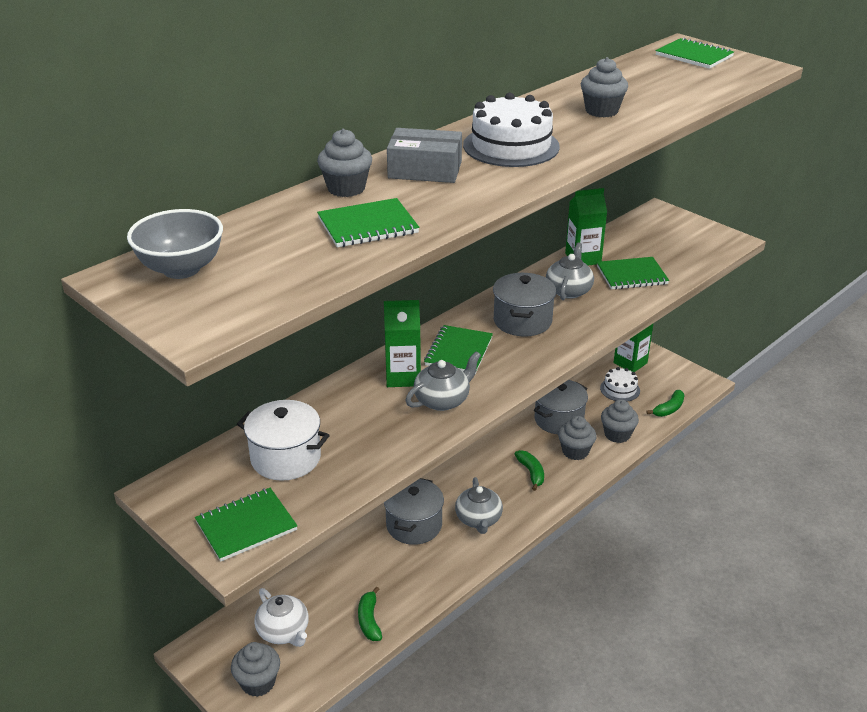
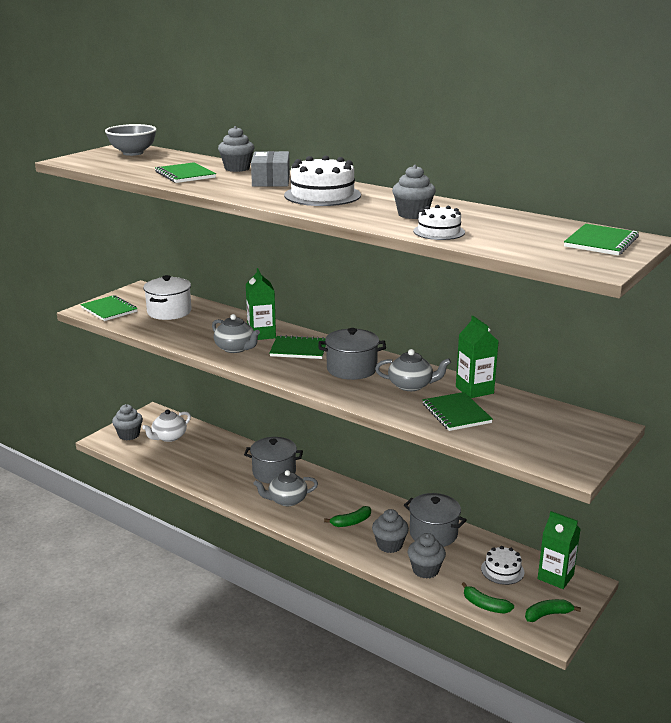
camera: 80 degrees right, 10 degrees down
green banana [358,586,382,641] -> green banana moved to [525,599,581,622]
none -> white cake [413,205,465,240]

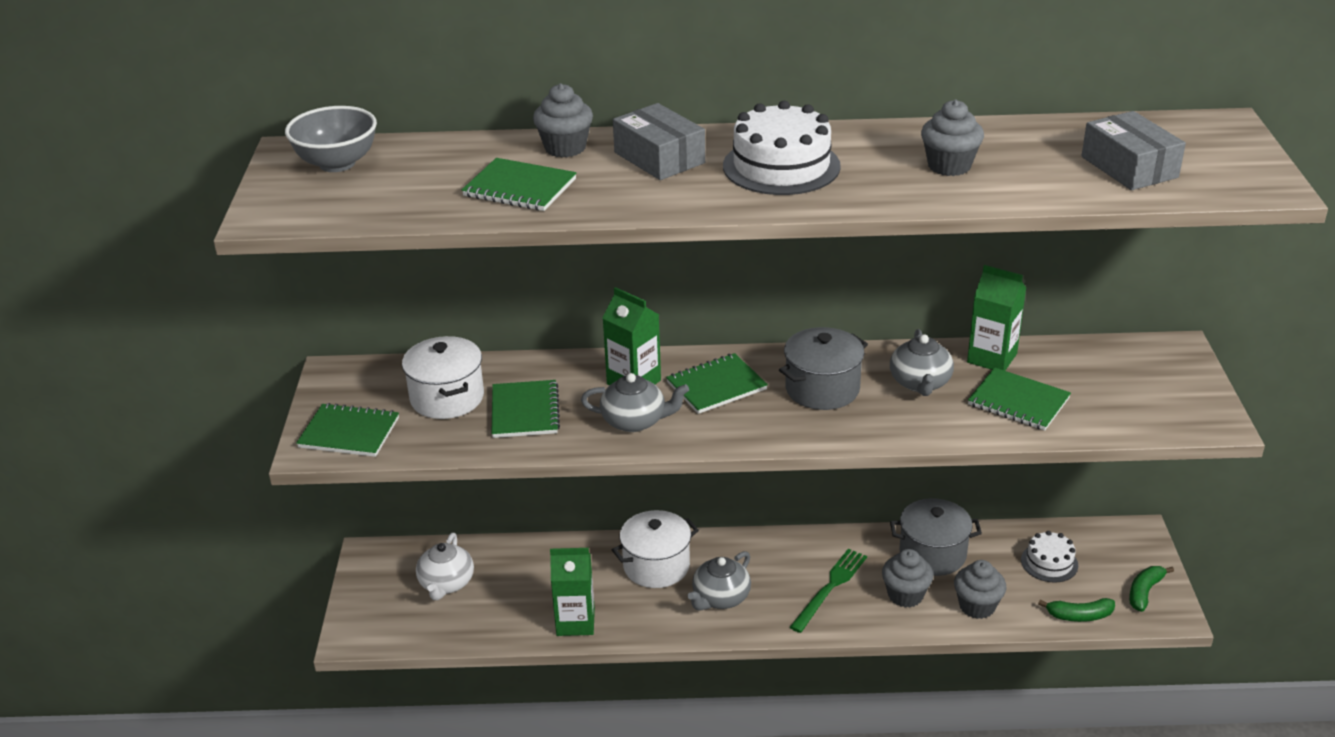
camera: 35 degrees left, 10 degrees up
grey cupcake [112,404,143,440] -> none
grey pot [244,437,303,484] -> white pot [612,510,699,588]
green banana [324,506,371,527] -> green fork [790,549,867,633]
grey teapot [375,349,451,391] -> grey teapot turned 120 degrees clockwise [890,329,954,396]
white cake [413,205,465,240] -> none
green carton [538,511,581,589] -> green carton moved to [550,548,595,636]
green notebook [564,224,639,256] -> green notebook moved to [491,380,560,438]
none -> grey box [1082,111,1186,190]

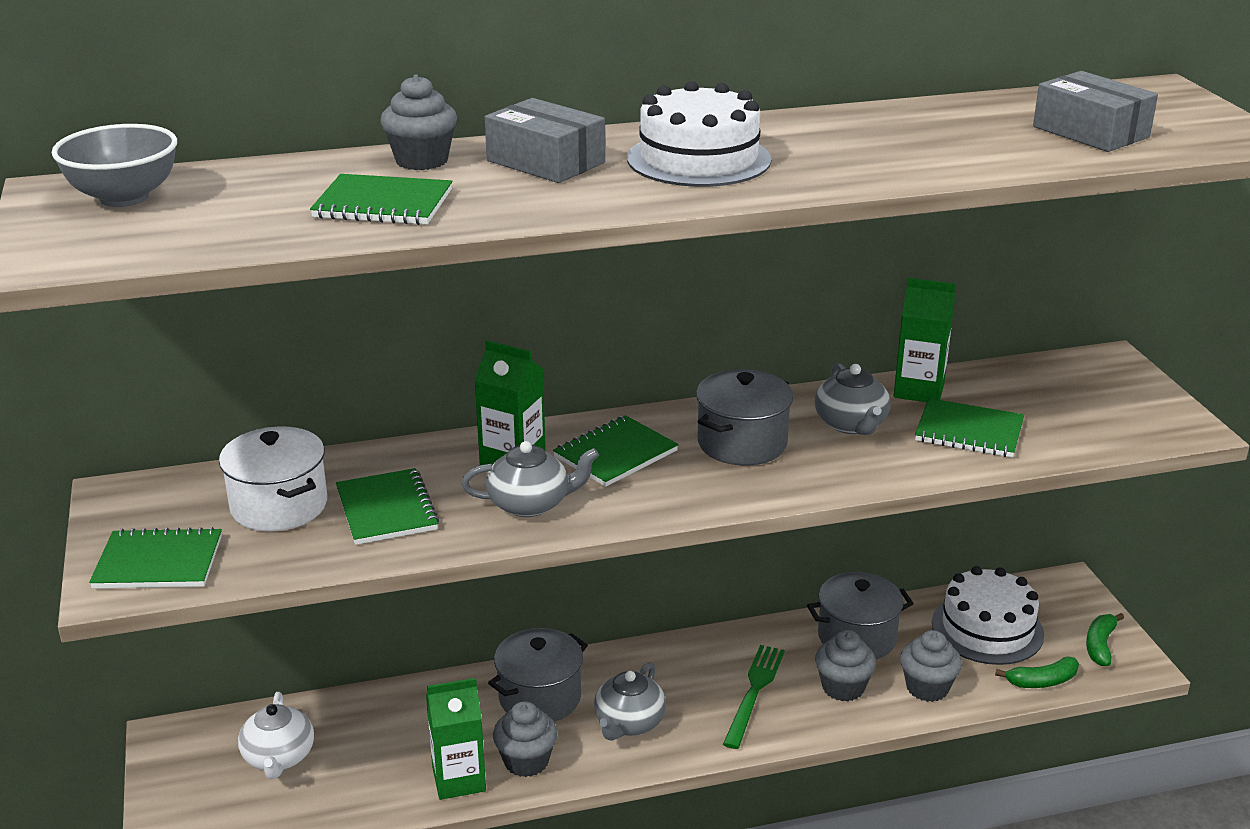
camera: 15 degrees left, 5 degrees down
white pot [612,510,699,588] -> grey pot [488,628,588,722]
grey cupcake [921,100,984,176] -> grey cupcake moved to [493,701,558,777]
white cake [1021,531,1078,583] -> white cake [932,566,1044,665], size x1.70

